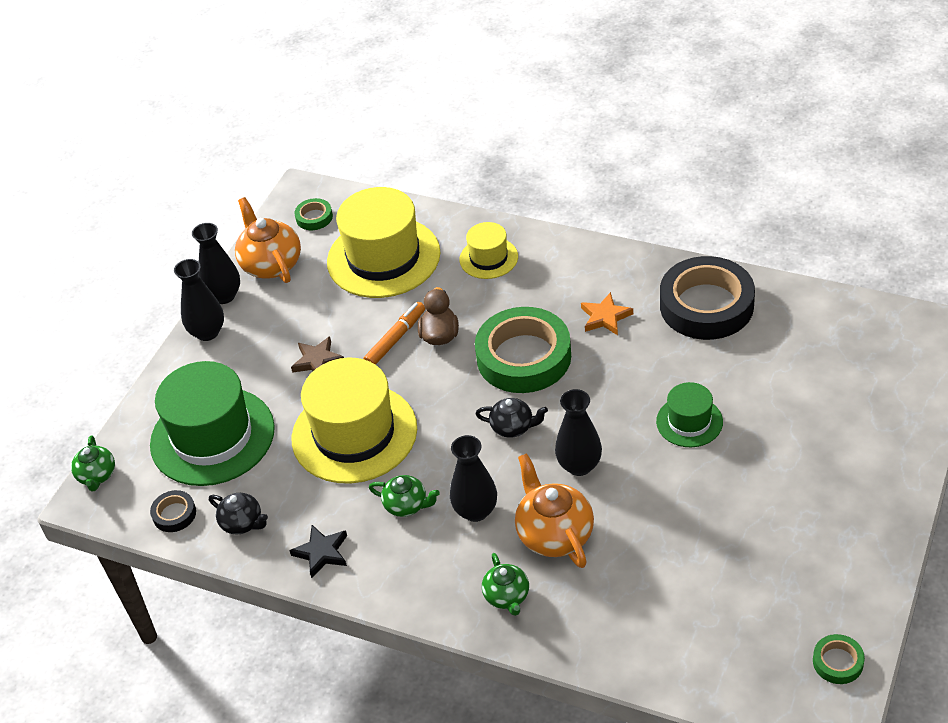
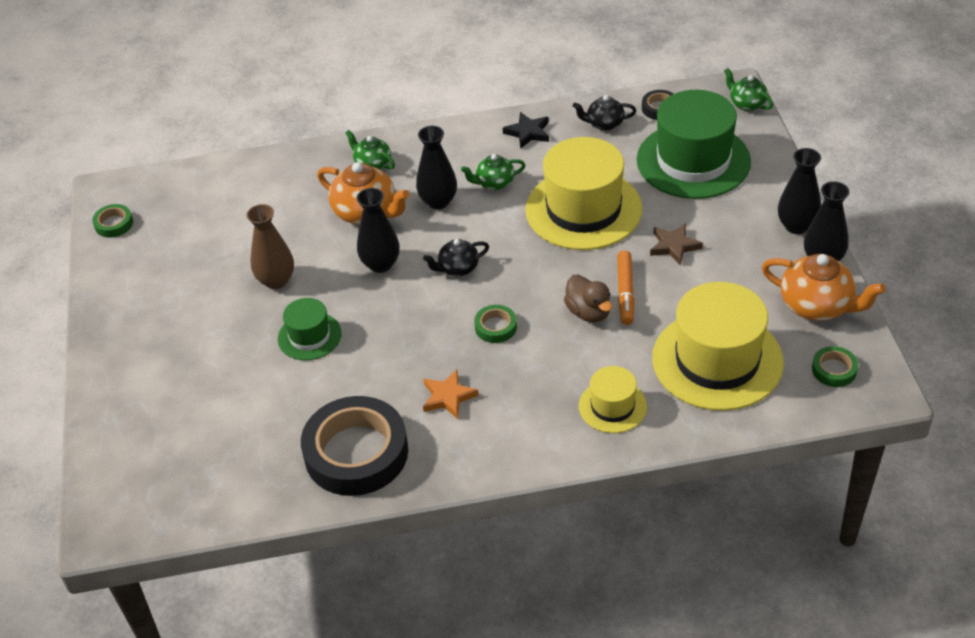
camera: 145 degrees right, 0 degrees up
green tape [475,307,571,393] -> green tape [474,305,517,343], size x0.43
none -> brown vase [246,204,294,289]

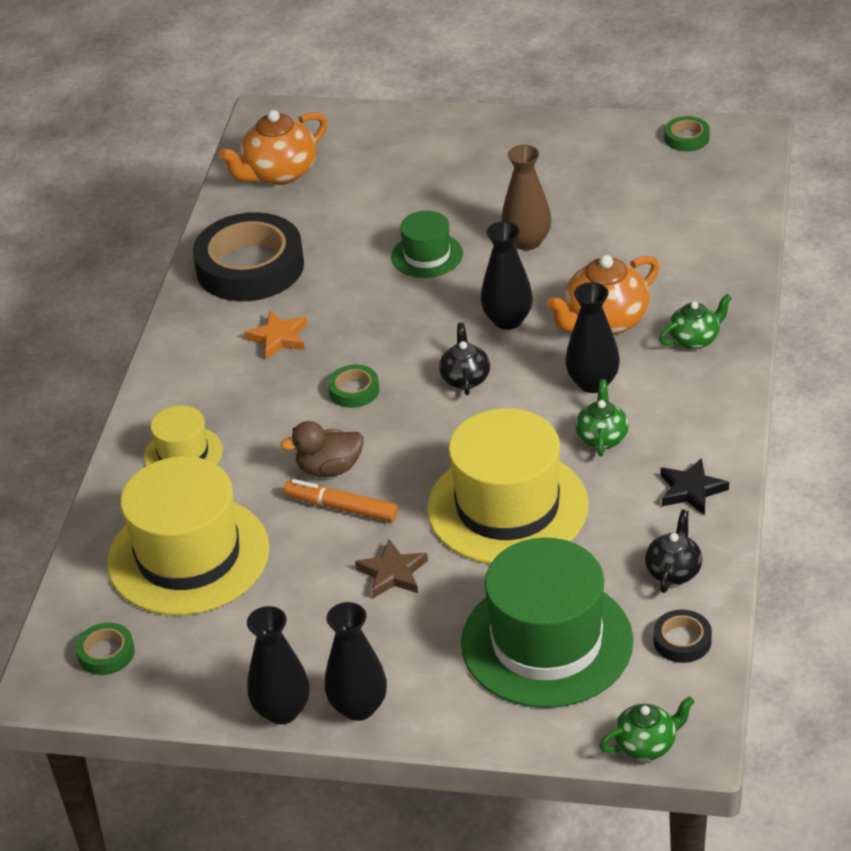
camera: 110 degrees right, 5 degrees down
orange teapot [762,254,886,321] -> orange teapot moved to [219,110,327,185]

